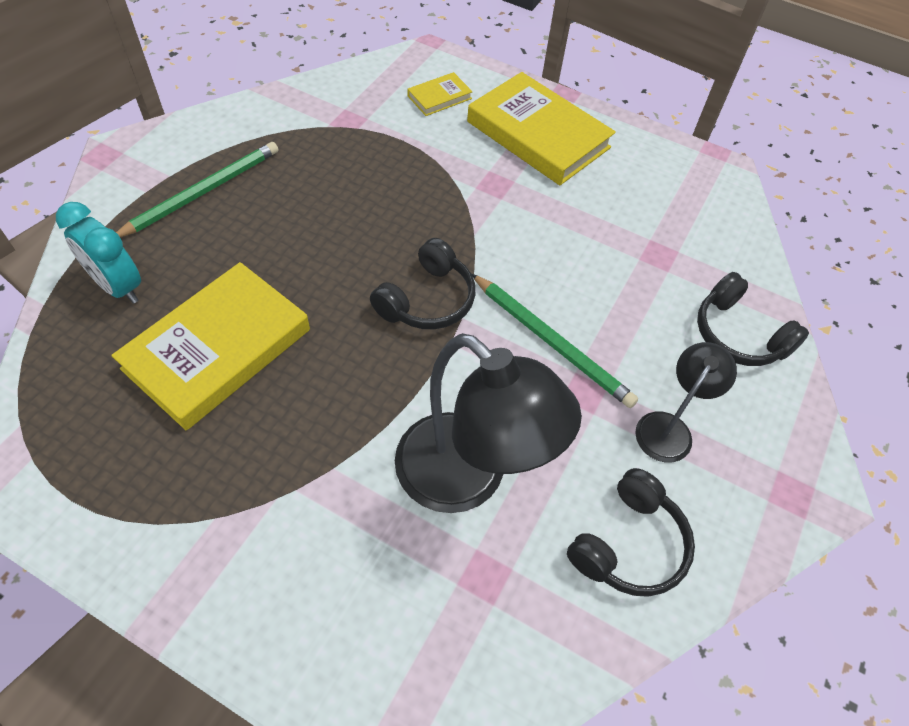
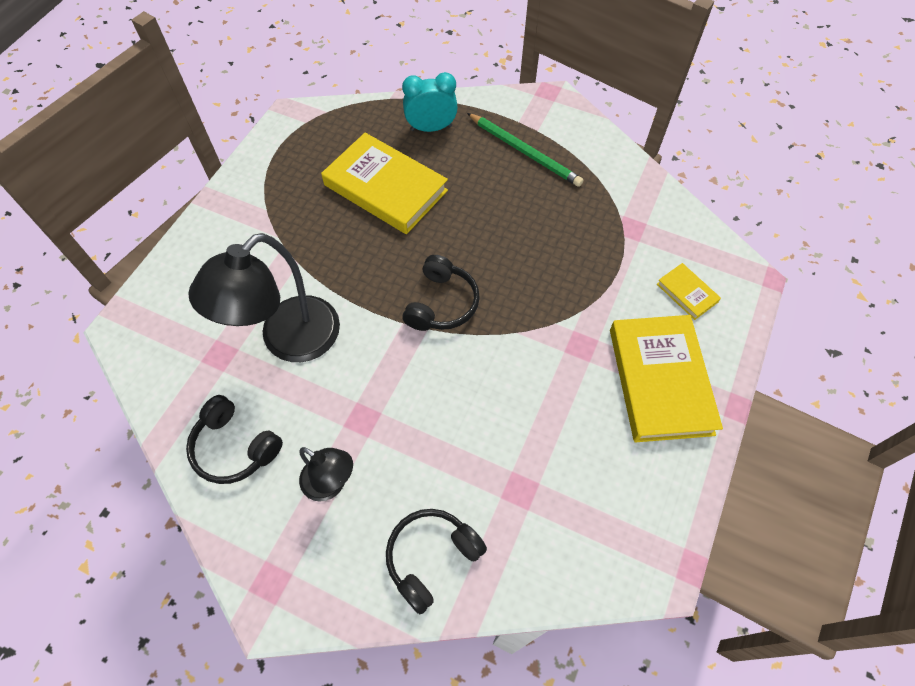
camera: 90 degrees right, 5 degrees up
turquoise clock [56,202,141,304] -> turquoise clock turned 45 degrees clockwise [402,72,458,132]
black headphones [370,238,475,329] -> black headphones turned 105 degrees counterclockwise [402,255,480,331]
yellow book [467,72,616,185] -> yellow book turned 45 degrees counterclockwise [610,315,723,442]
green pencil [472,274,638,408] -> none

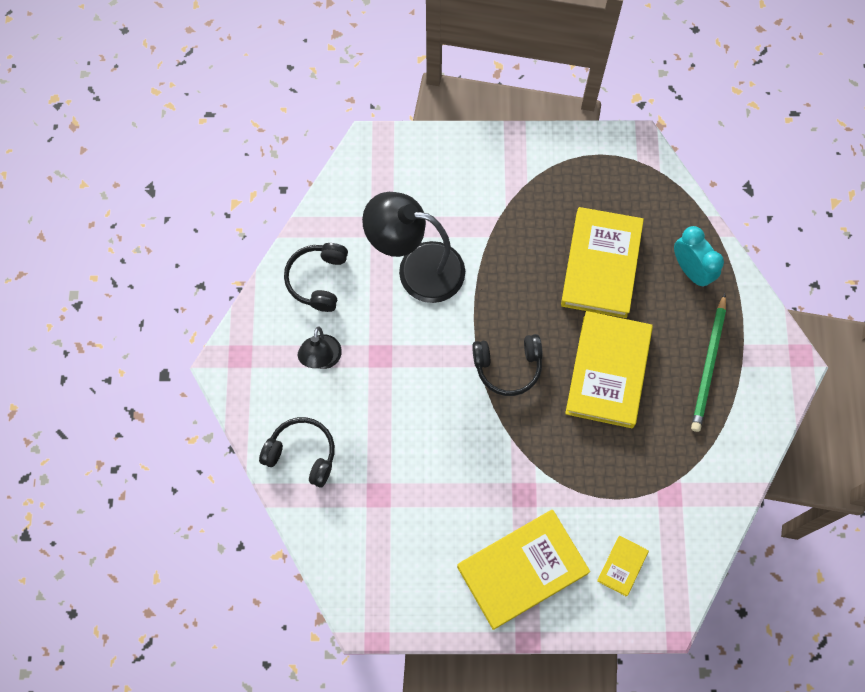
camera: 65 degrees right, 10 degrees up
none -> yellow book [565,311,653,428]

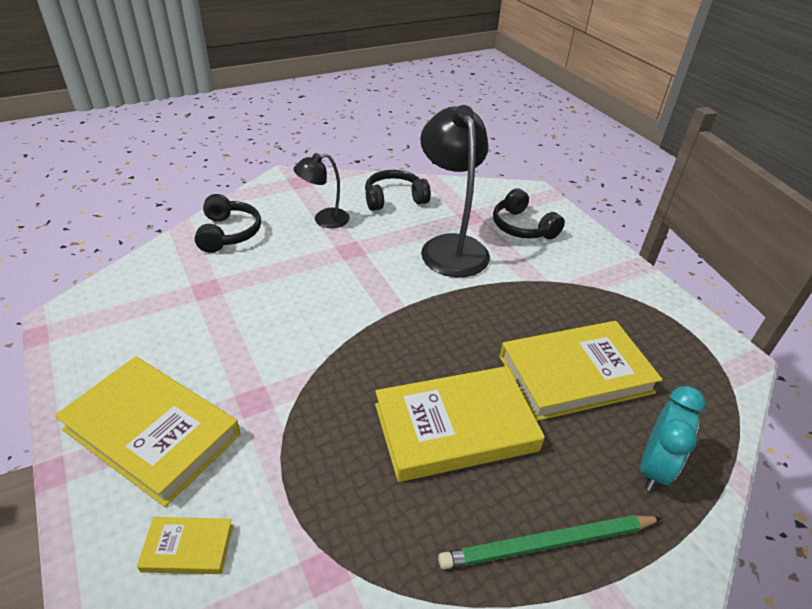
camera: 60 degrees right, 30 degrees down
black headphones [472,334,543,396] -> black headphones moved to [493,188,565,239]

